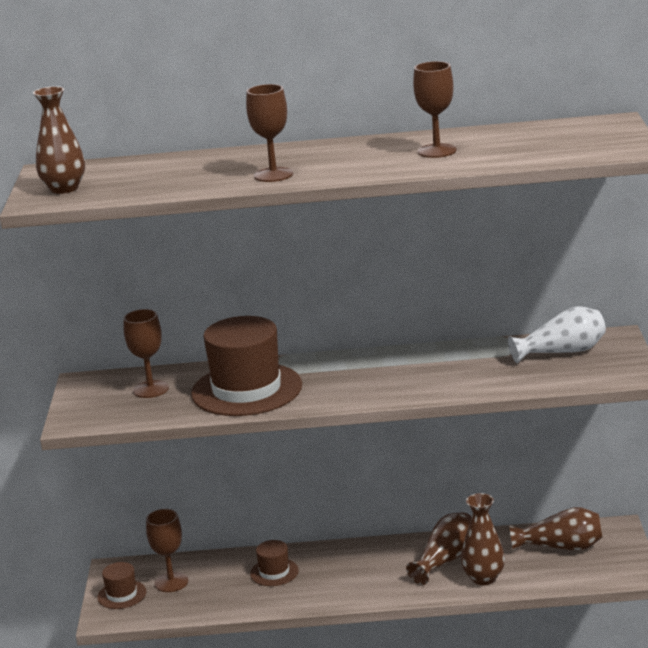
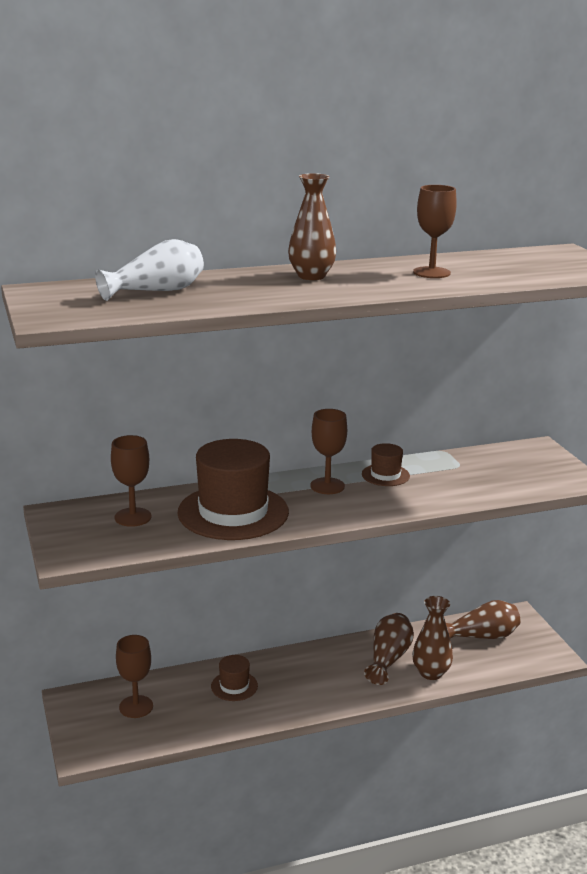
camera: 20 degrees left, 0 degrees up
brown vase [33,86,85,194] -> brown vase moved to [288,173,336,280]
brown hat [97,562,146,609] -> brown hat moved to [362,443,410,486]
brown goblet [246,84,293,182] -> brown goblet moved to [310,409,347,494]
white vase [508,306,606,363] -> white vase moved to [95,239,204,301]

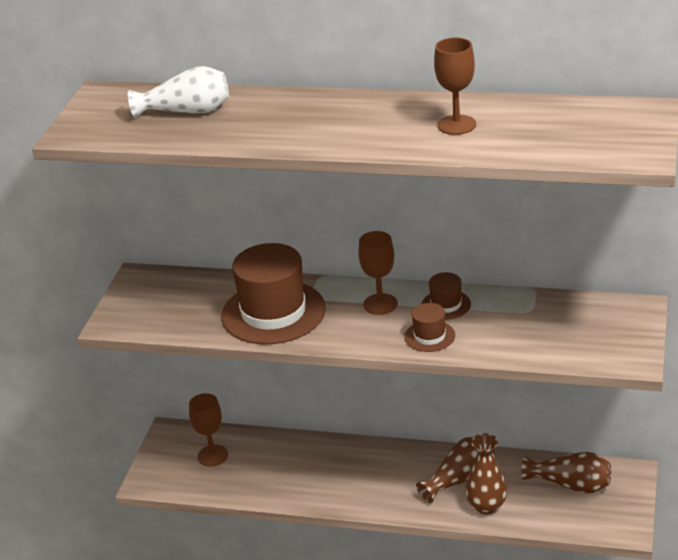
camera: 35 degrees right, 10 degrees up
brown goblet [111,435,152,527] -> none
brown hat [211,655,258,701] -> brown hat moved to [404,303,455,352]
brown vase [288,173,336,280] -> none

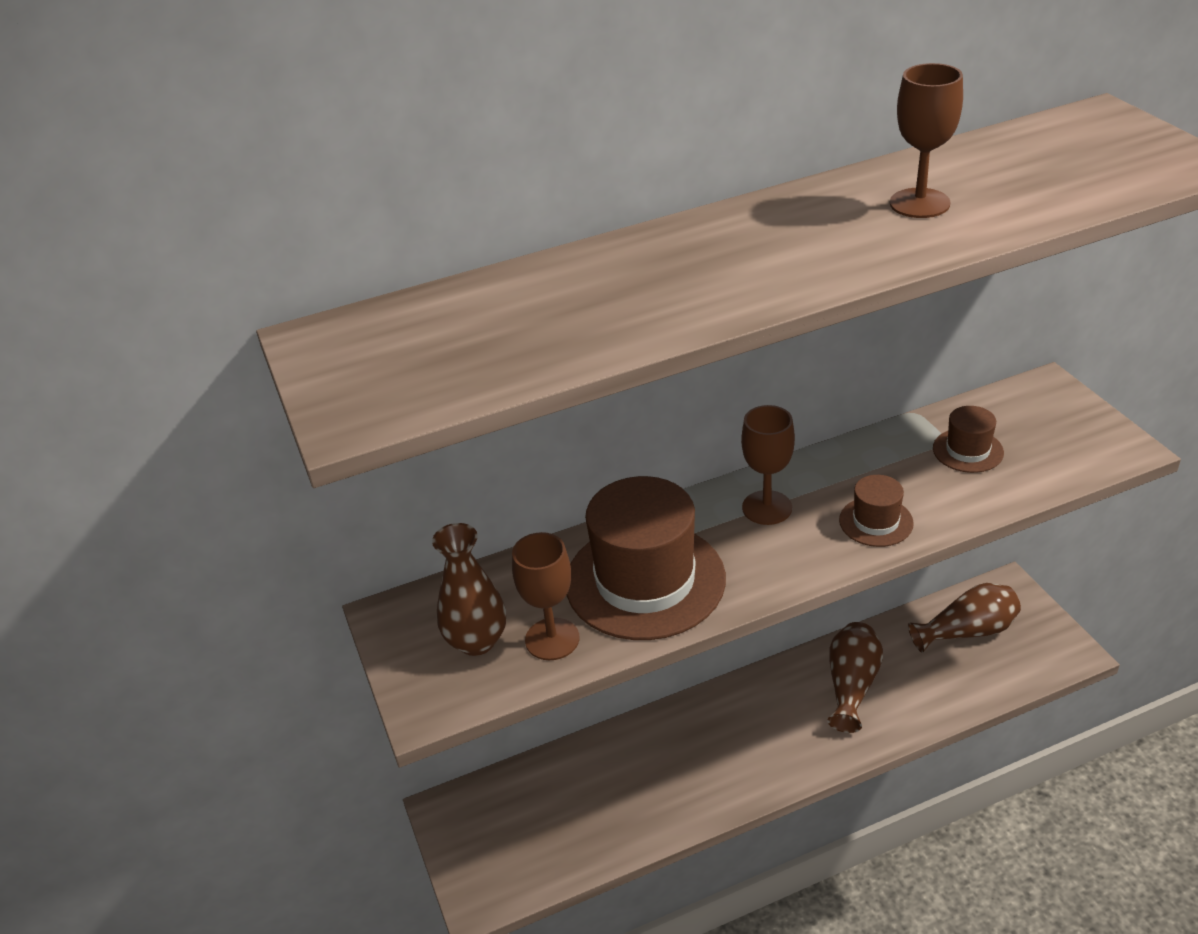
camera: 35 degrees left, 5 degrees up
white vase [128,66,229,118] -> none
brown goblet [189,393,228,467] -> brown goblet moved to [512,532,579,660]
brown hat [422,272,471,320] -> brown hat moved to [933,406,1004,473]
brown vase [465,433,507,515] -> brown vase moved to [432,523,506,656]

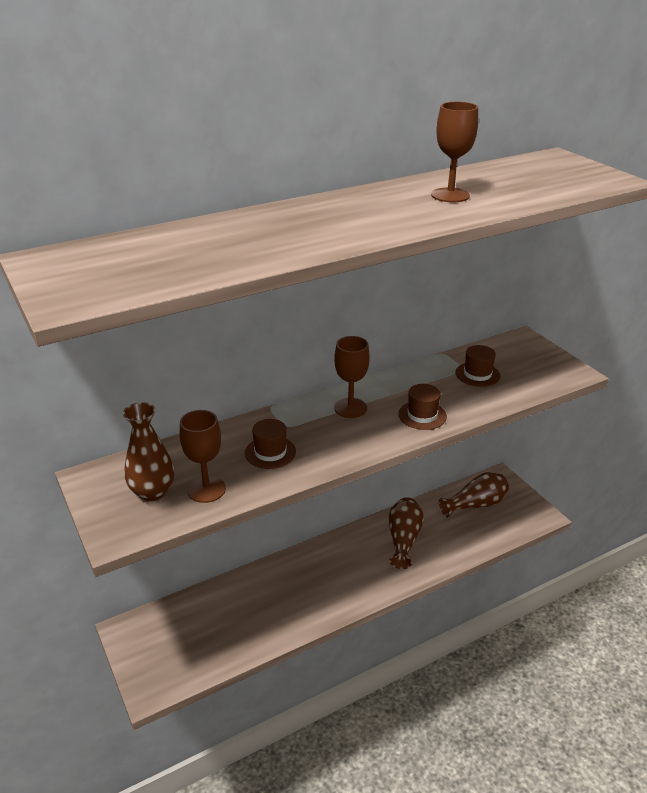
camera: 10 degrees left, 5 degrees down
brown hat [567,476,726,640] -> brown hat [245,419,296,469], size x0.47

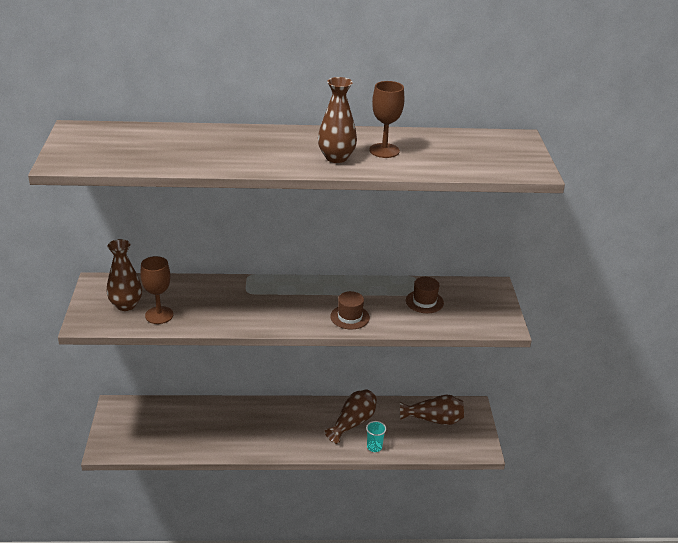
camera: 25 degrees right, 0 degrees up
brown hat [245,419,296,469] -> none
brown goblet [334,336,370,418] -> none
none -> brown vase [318,77,357,163]
none -> turquoise cup [366,421,386,452]

